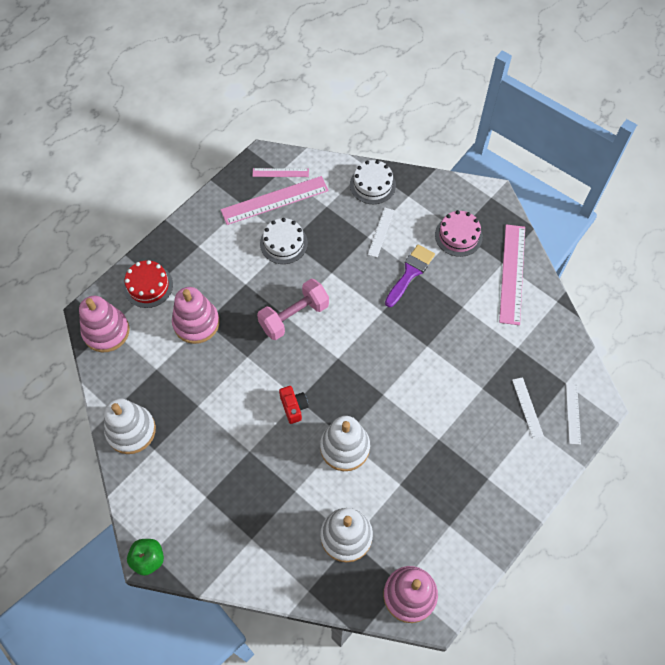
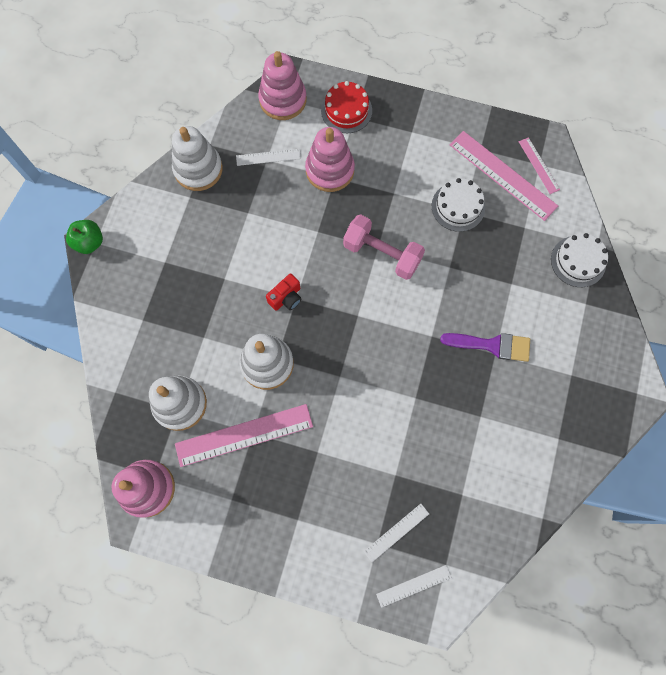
camera: 65 degrees right, 10 degrees up
white ruler [368,207,394,258] -> white ruler moved to [236,149,301,166]
pink cake [435,210,483,257] -> none
pink ruler [499,224,525,325] -> pink ruler moved to [175,404,313,467]

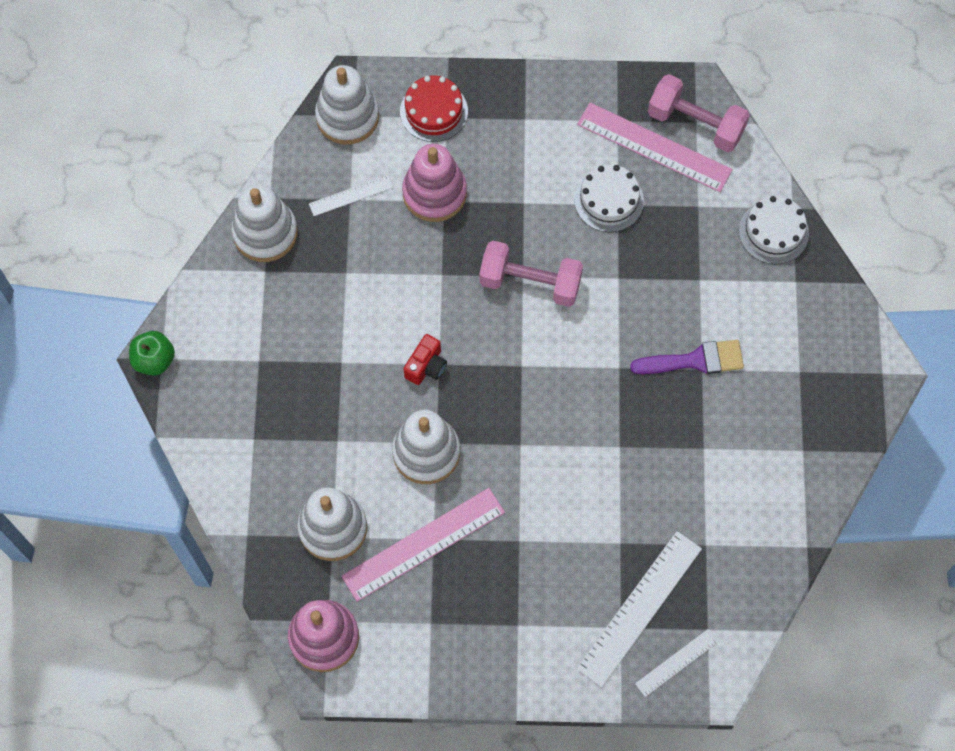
camera: 15 degrees left, 5 degrees down
pink stacking toy [258,51,307,120] -> white stacking toy [315,65,379,145]
white ruler [364,504,429,562] -> white ruler [576,531,702,687], size x1.90
pink ruler [519,137,560,194] -> pink dumbbell [648,74,750,152]

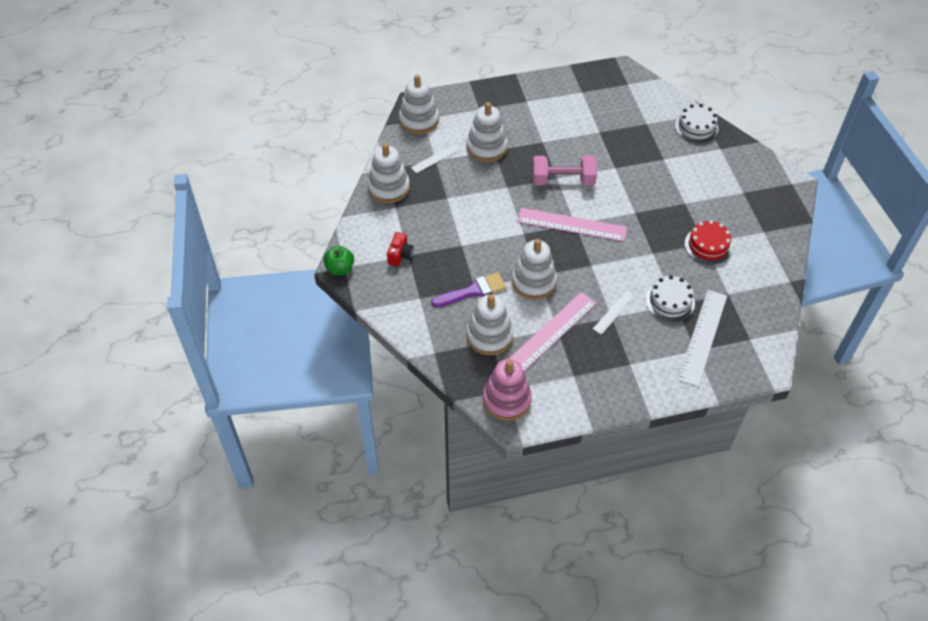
camera: 15 degrees left, 15 degrees down
red cake [400,76,468,142] -> red cake moved to [685,220,732,265]
pink stacking toy [402,144,467,222] -> white stacking toy [467,102,508,162]
red camera [404,334,447,385] -> red camera moved to [387,232,414,266]
white cake [574,165,644,232] -> white cake moved to [646,275,695,322]
pink ruler [577,103,733,192] -> pink ruler moved to [517,208,627,242]
purple brush [630,340,744,374] -> purple brush moved to [431,272,506,307]
white ruler [635,629,718,697] -> white ruler moved to [593,291,635,335]
pink dumbbell [648,74,750,152] -> none

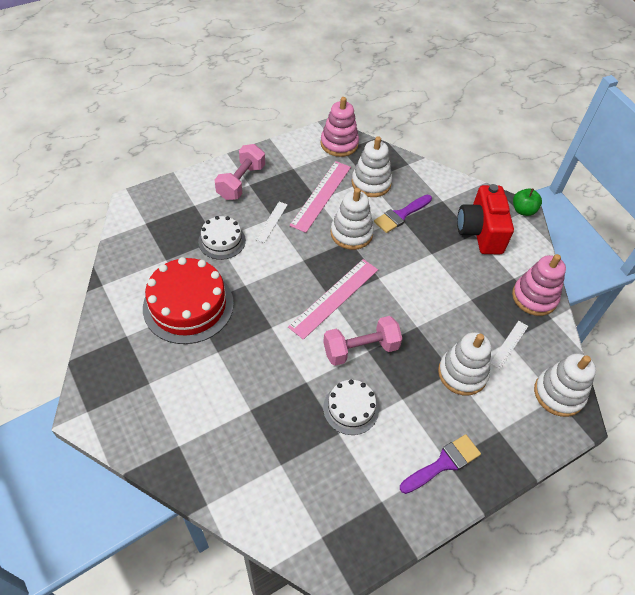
camera: 160 degrees right, 0 degrees up
white stacking toy [367,143,410,203] -> pink stacking toy [512,254,566,316]
red camera [387,232,414,266] -> red camera [457,184,514,254], size x2.12
pink ruler [517,208,627,242] -> pink ruler turned 45 degrees counterclockwise [288,259,378,340]
white cake [675,104,718,143] -> white cake moved to [323,380,379,435]
white ruler [678,290,727,387] -> none
red cake [685,220,732,265] -> red cake [143,257,234,344], size x1.77
none -> pink dumbbell [214,144,265,200]
none -> purple brush [400,434,481,494]

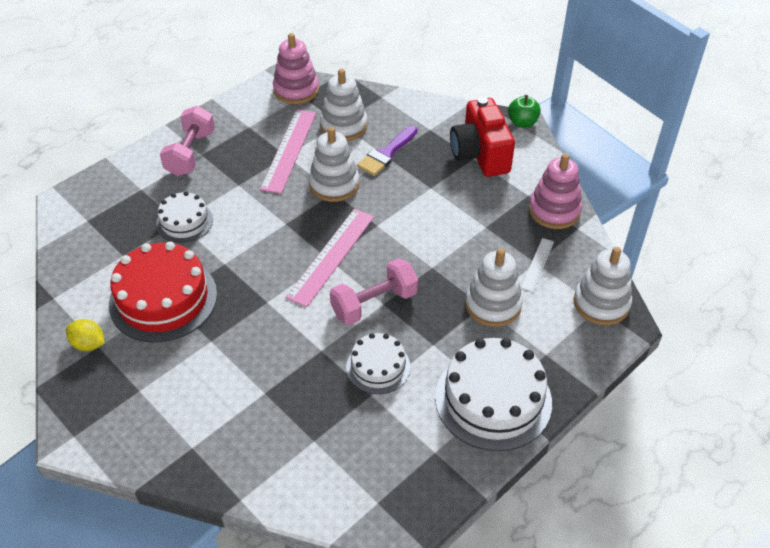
camera: 10 degrees left, 5 degrees down
white ruler [255,202,288,243] -> none
purple brush [400,434,481,494] -> white cake [435,338,552,451]
none -> yellow lemon [66,319,105,351]

